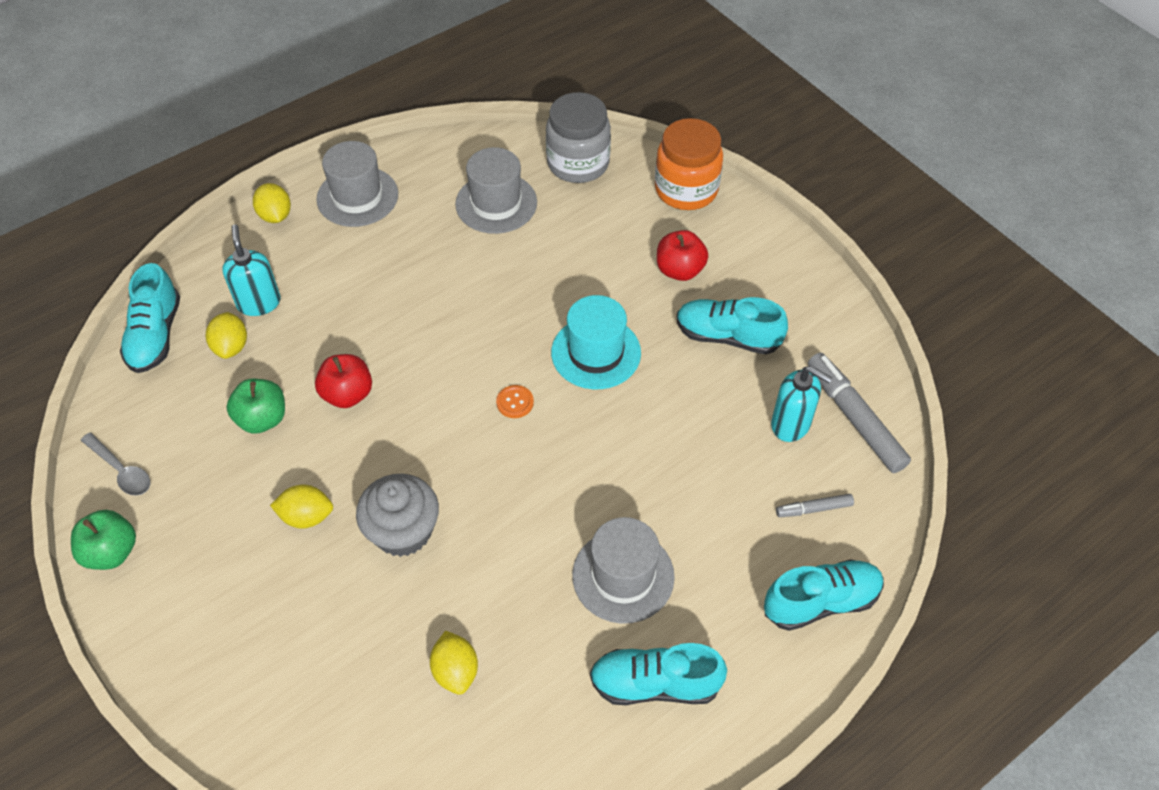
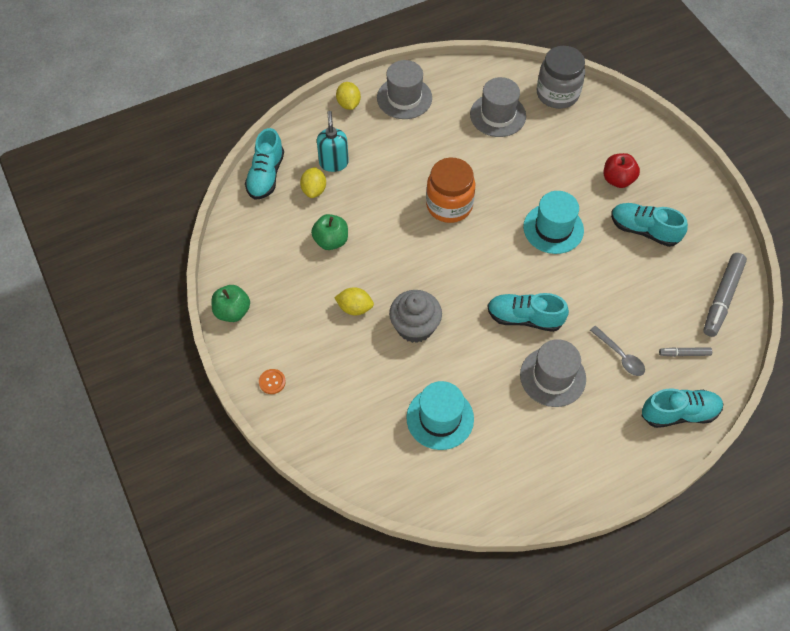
camera: 10 degrees right, 5 degrees up
grey spoon [81,432,150,496] -> grey spoon moved to [590,326,645,376]
red apple [315,354,372,408] -> none
yellow lemon [430,631,478,695] -> turquoise hat [407,381,474,450]
orange button [496,385,534,418] -> orange button moved to [259,369,286,394]
turquoise shoe [590,643,727,705] -> turquoise shoe moved to [487,293,569,332]
orange jar [655,118,723,210] -> orange jar moved to [426,158,475,223]
turquoise soap dispenser [771,366,833,442] -> none
grey marker [808,353,911,473] -> grey marker turned 135 degrees counterclockwise [703,253,747,337]

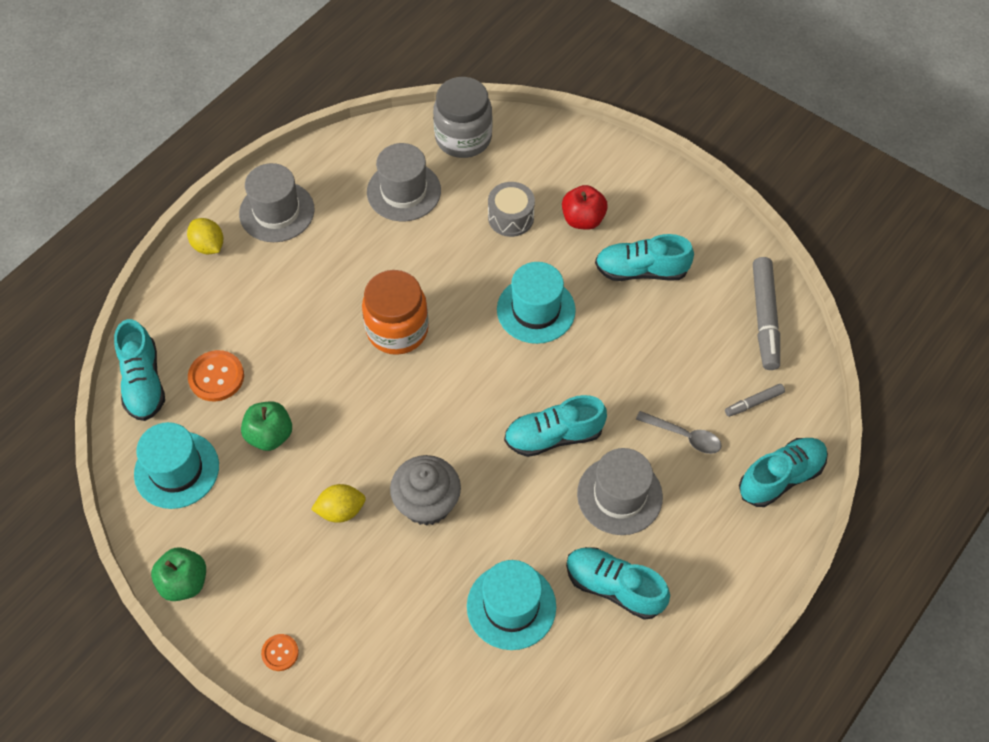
camera: 25 degrees left, 0 degrees up
yellow lemon [300,167,326,198] -> orange button [188,350,244,401]
turquoise soap dispenser [317,111,349,172] -> none
none -> turquoise hat [134,422,219,509]
none -> grey drum [488,182,535,237]
none -> turquoise shoe [566,547,670,620]

